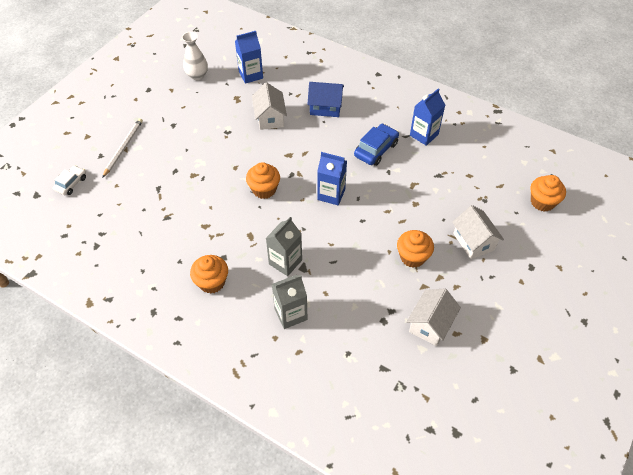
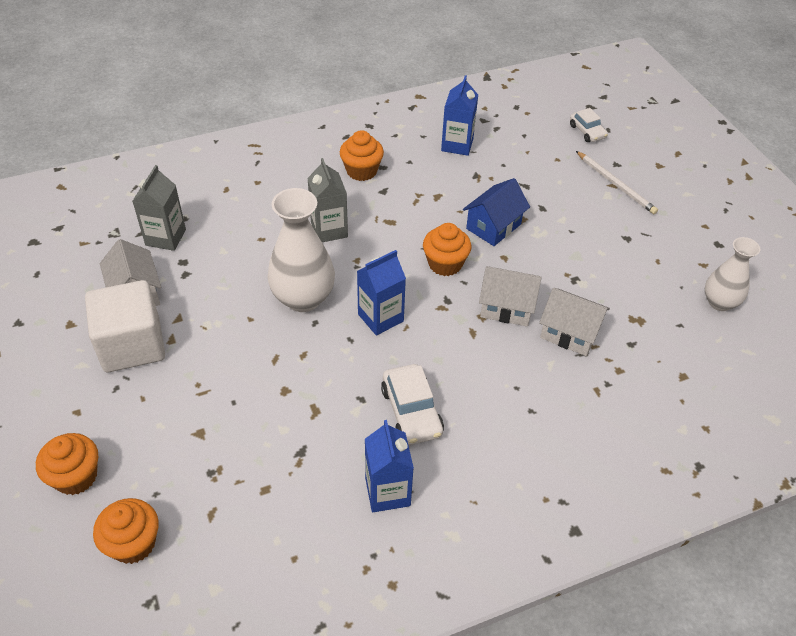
camera: 125 degrees right, 5 degrees down
blue carton [235,31,263,84] -> blue carton moved to [441,75,478,156]
grey carton [272,275,308,329] -> grey carton moved to [132,165,186,251]
blue house [307,82,344,117] -> blue house moved to [463,178,530,246]
blue car [354,124,399,166] -> white car [381,364,444,445]
orange cupcake [397,230,434,268] -> orange cupcake moved to [36,433,98,495]
white house [452,205,504,259] -> white house moved to [479,266,542,326]
none -> white cube [85,280,165,372]
none -> white vase [267,188,335,312]

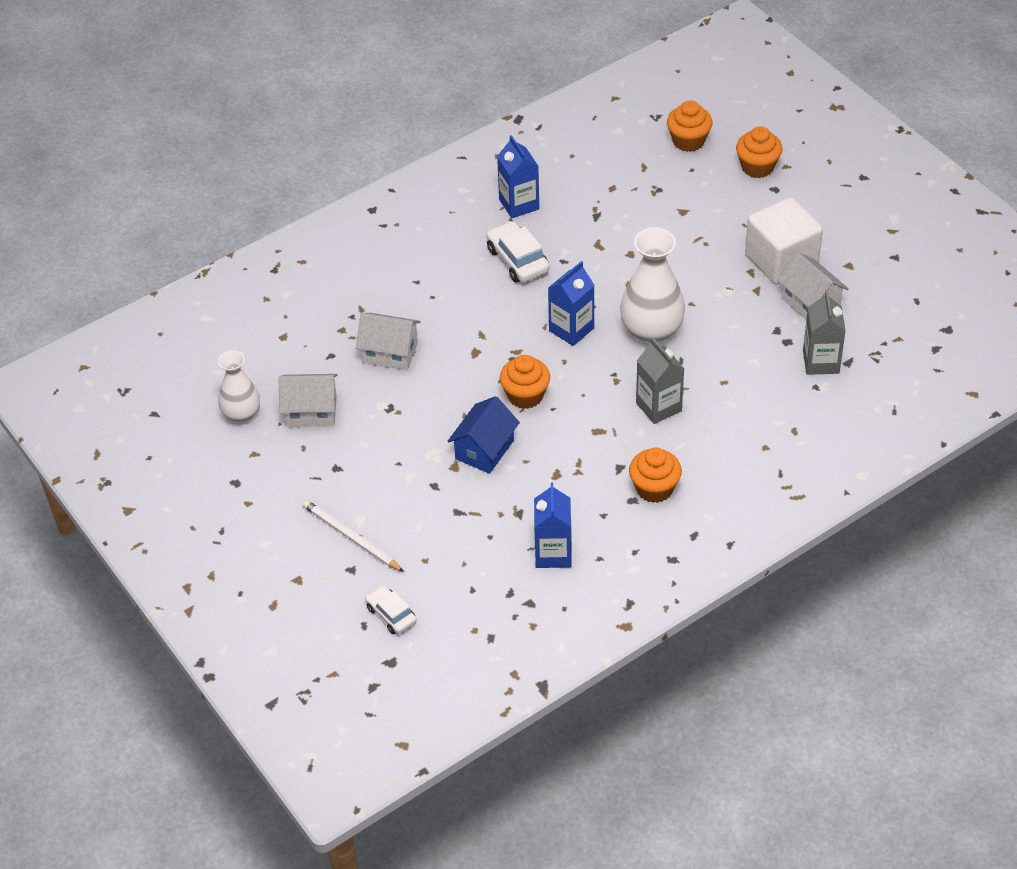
camera: 170 degrees right, 0 degrees up
white house [479,266,542,326] -> white house moved to [279,374,338,427]

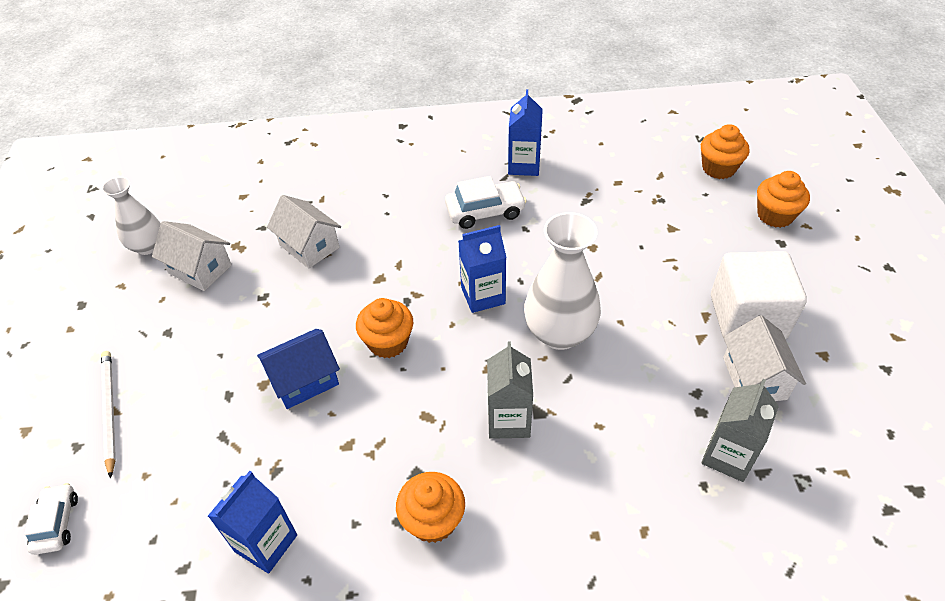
camera: 30 degrees right, 0 degrees up
white car [487,221,550,283] -> white car turned 75 degrees clockwise [445,176,527,229]

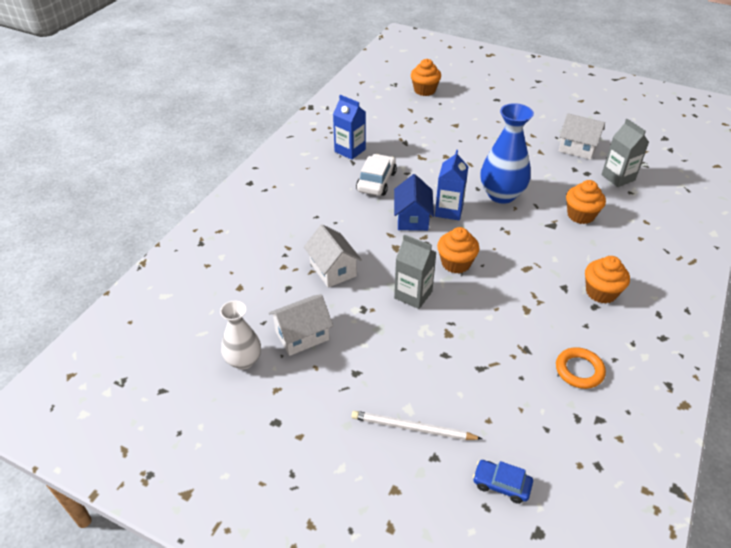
camera: 60 degrees left, 5 degrees down
white car [24,483,78,555] -> blue car [473,460,533,504]
blue carton [208,471,297,574] -> orange ring [556,347,606,389]
blue house [257,329,340,409] -> blue house moved to [394,174,434,231]
white house [267,195,341,268] -> white house turned 75 degrees clockwise [304,224,362,288]
grey carton [487,341,533,439] -> grey carton moved to [394,234,437,309]
white vase [524,212,601,350] -> blue vase [481,103,534,204]
white cube [711,251,807,339] -> none
orange cupcake [757,171,810,228] -> orange cupcake moved to [566,180,606,224]

